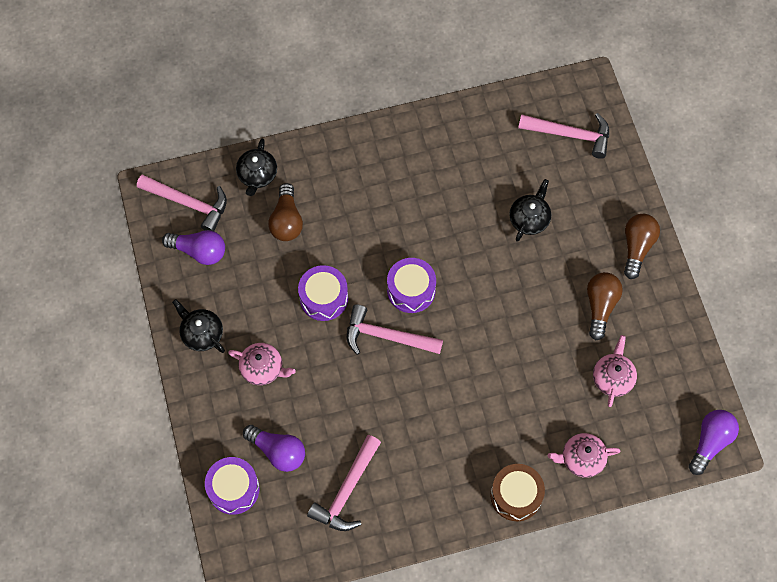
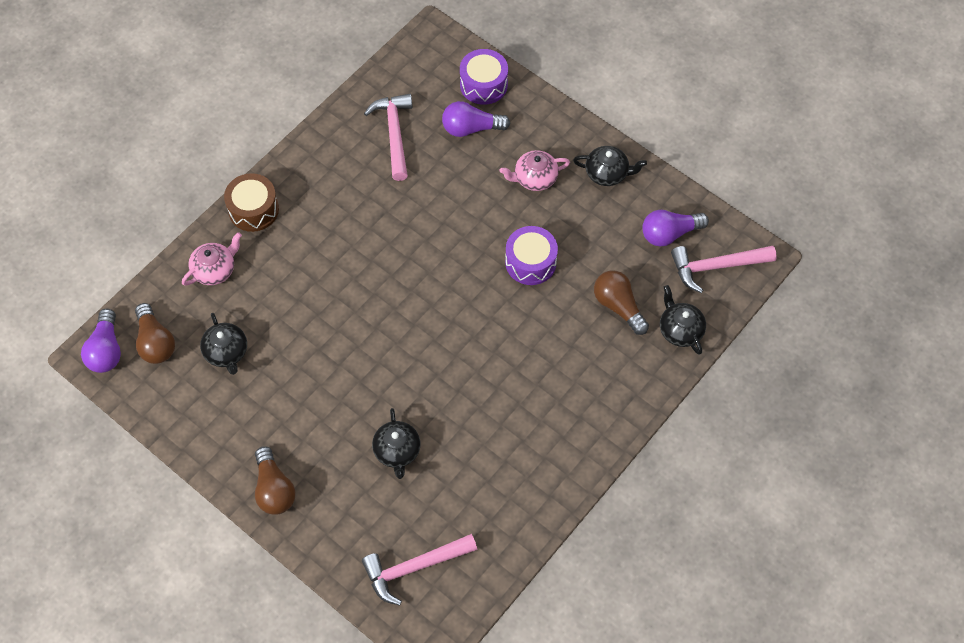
camera: 145 degrees right, 5 degrees down
pink hammer [347,304,443,355] -> none
purple drum [387,258,436,313] -> none
brown light bulb [587,272,623,340] -> brown light bulb moved to [135,303,175,364]
pink teapot [593,335,637,407] -> black teapot [200,313,247,375]

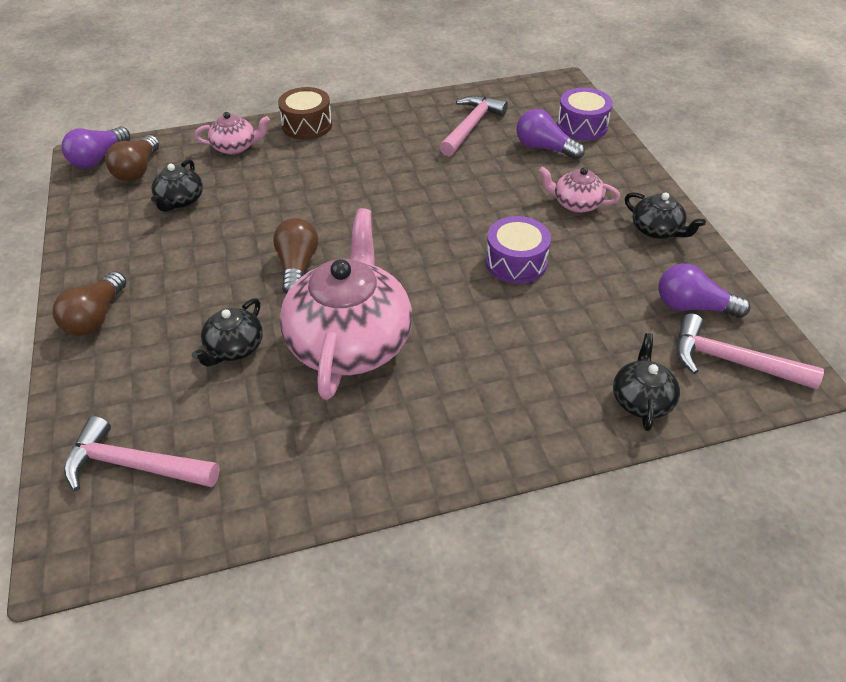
camera: 35 degrees right, 15 degrees down
brown light bulb [594,270,649,335] -> brown light bulb moved to [273,218,318,294]
none -> pink teapot [280,208,412,400]

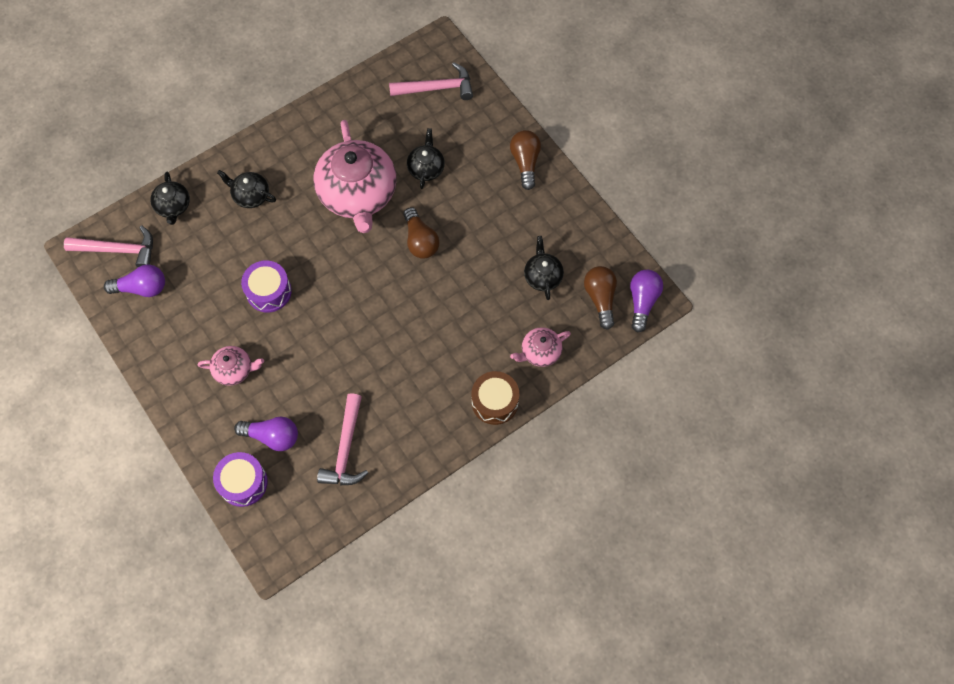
camera: 160 degrees right, 20 degrees up
black teapot [625,192,706,239] -> black teapot moved to [217,170,276,208]

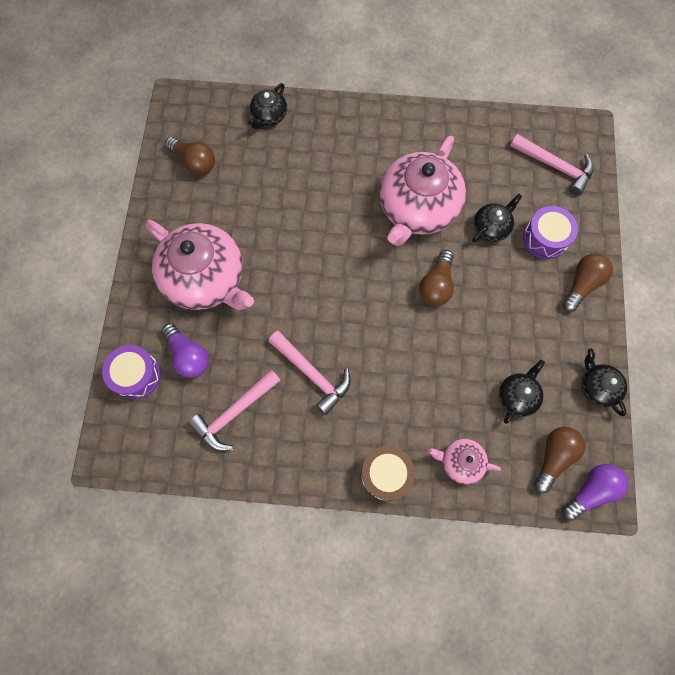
camera: 40 degrees right, 5 degrees up
pink hammer [64,226,153,267] -> pink hammer moved to [268,331,351,415]
purple light bulb [104,264,165,297] -> brown light bulb [165,137,215,175]
pink teapot [198,346,264,386] -> pink teapot [145,219,254,310], size x2.14
black teapot [217,170,276,208] -> black teapot moved to [582,349,627,416]
purple drum [241,260,292,313] -> purple drum moved to [523,206,578,259]

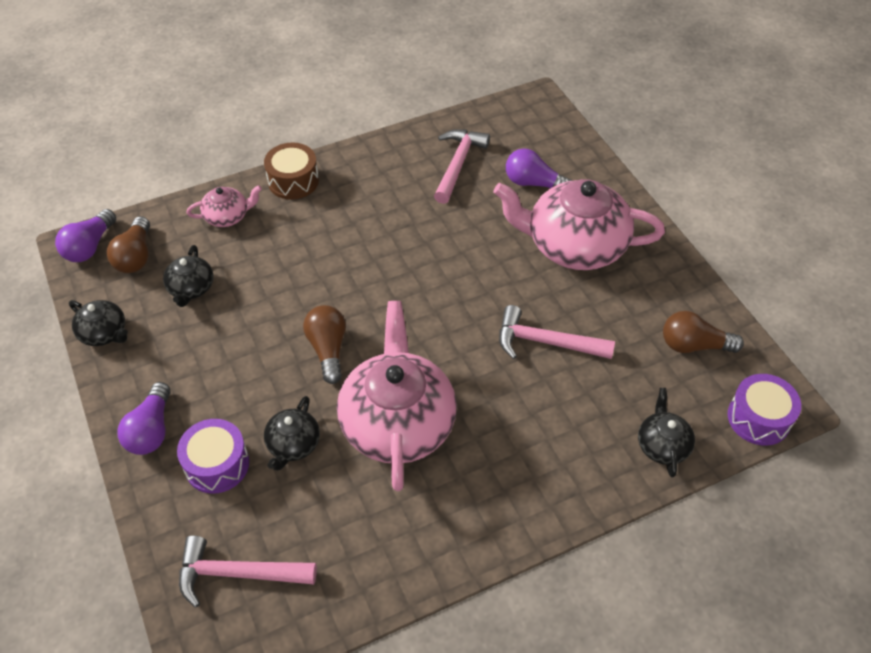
camera: 150 degrees right, 20 degrees down
purple drum [102,345,161,399] -> purple drum moved to [728,374,801,446]
pink hammer [268,331,351,415] -> pink hammer moved to [499,305,615,359]
brown light bulb [562,253,613,312] -> purple light bulb [117,382,171,455]

